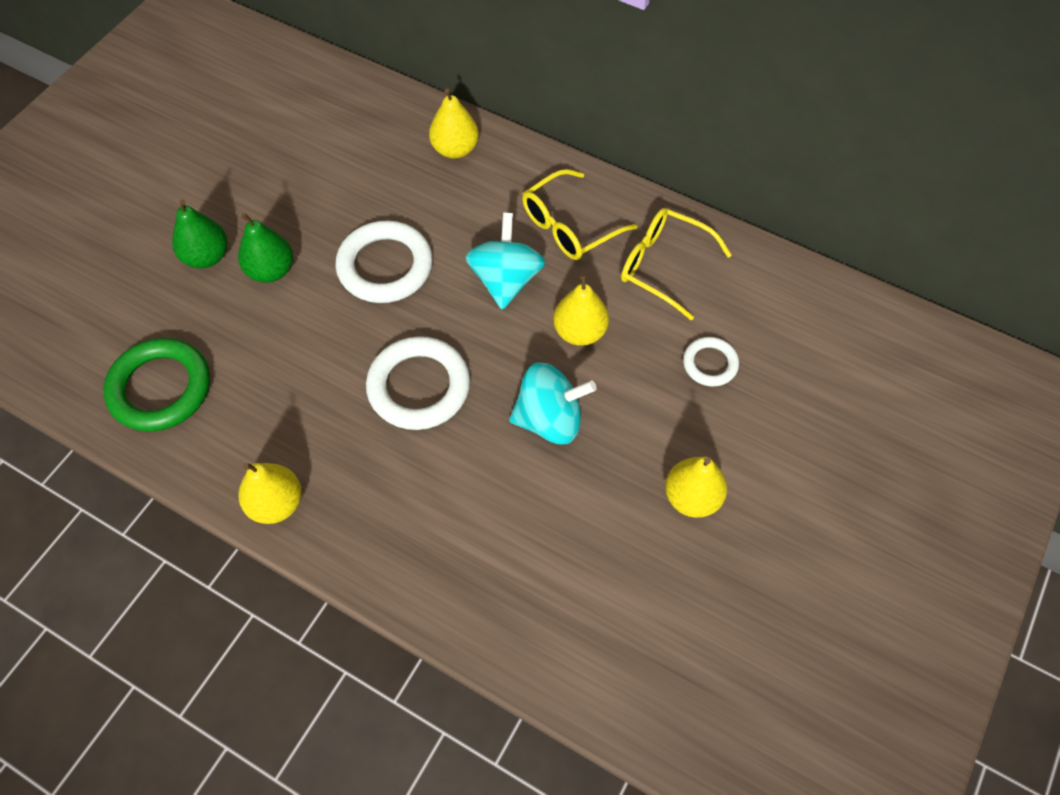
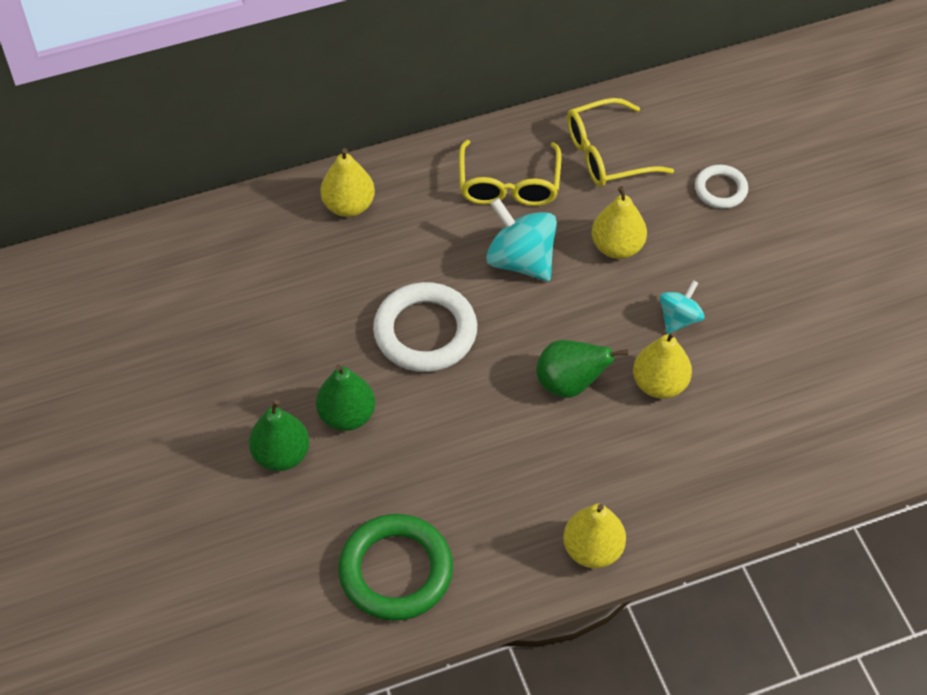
camera: 50 degrees left, 5 degrees down
white ring [366,336,470,430] -> green pear [536,340,628,398]
turquoise spinning top [509,362,597,444] -> turquoise spinning top [659,280,704,334], size x0.60
yellow pear [665,457,727,518] -> yellow pear moved to [633,331,692,399]

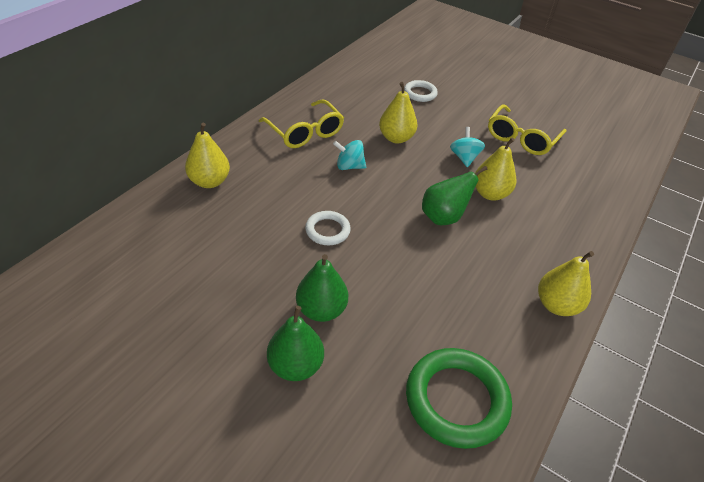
camera: 40 degrees left, 10 degrees down
white ring [373,282,477,372] -> white ring [305,211,351,245], size x0.55
turquoise spinning top [486,198,557,281] -> turquoise spinning top [333,140,366,170], size x0.60
yellow glasses [567,98,674,187] -> yellow glasses moved to [488,105,566,155]

